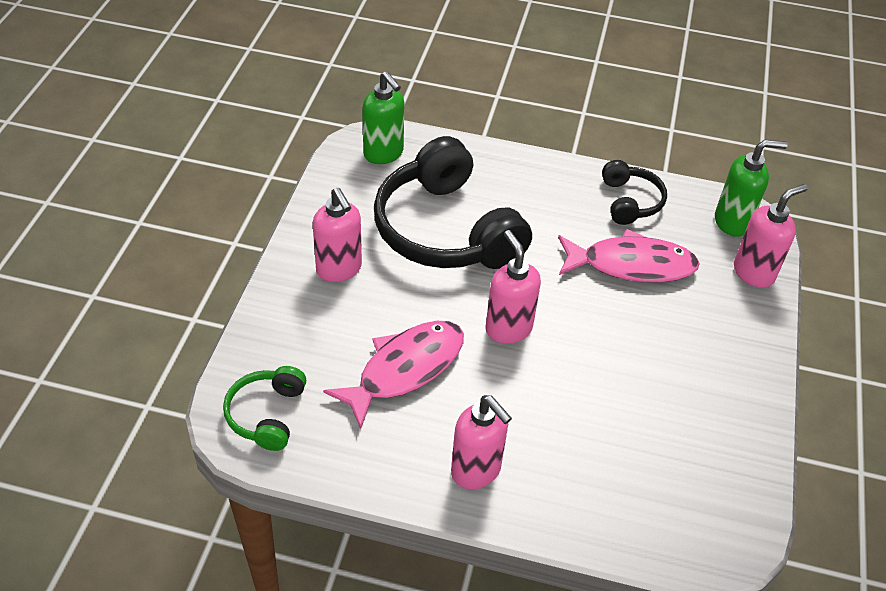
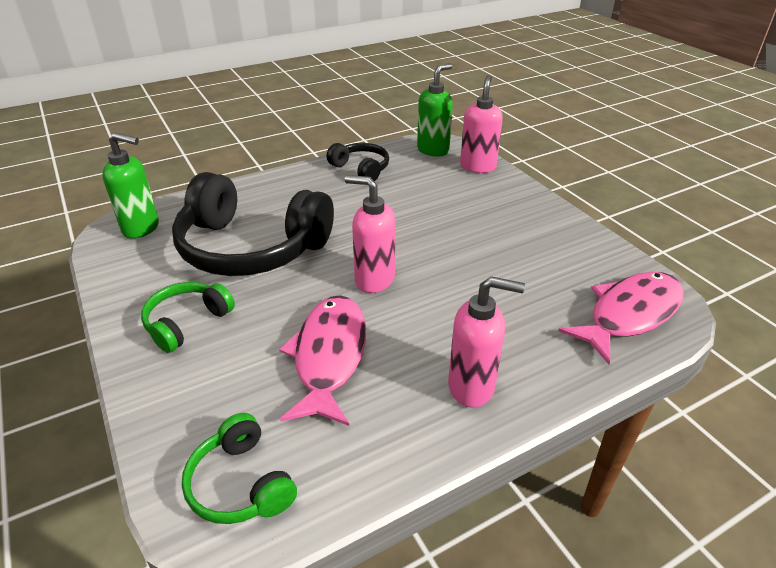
camera: 40 degrees left, 10 degrees down
pink soap dispenser [313,188,362,282] -> green headphones [141,282,235,353]
pink fish [558,229,700,282] -> pink fish moved to [558,272,684,364]

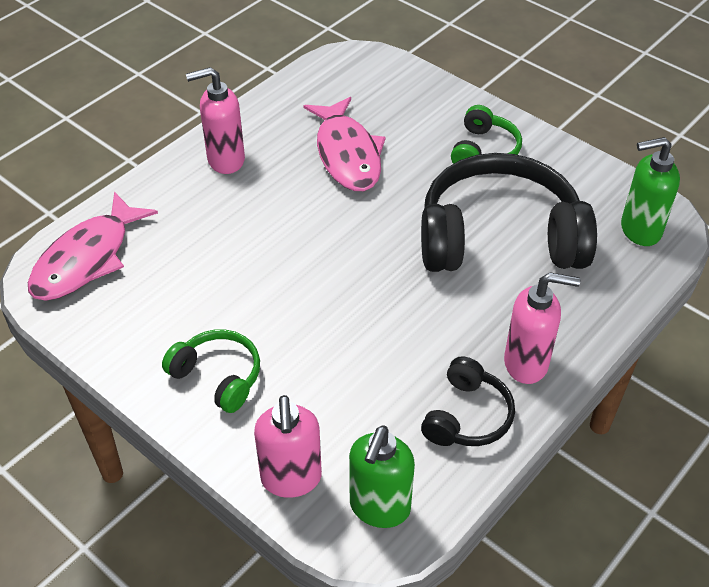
camera: 160 degrees right, 10 degrees up
green headphones [182,413,297,524] -> green headphones moved to [162,329,260,413]
black headphones [326,143,389,181] -> black headphones turned 90 degrees counterclockwise [421,356,515,446]
pink soap dispenser [345,175,395,293] -> pink soap dispenser moved to [504,272,580,384]

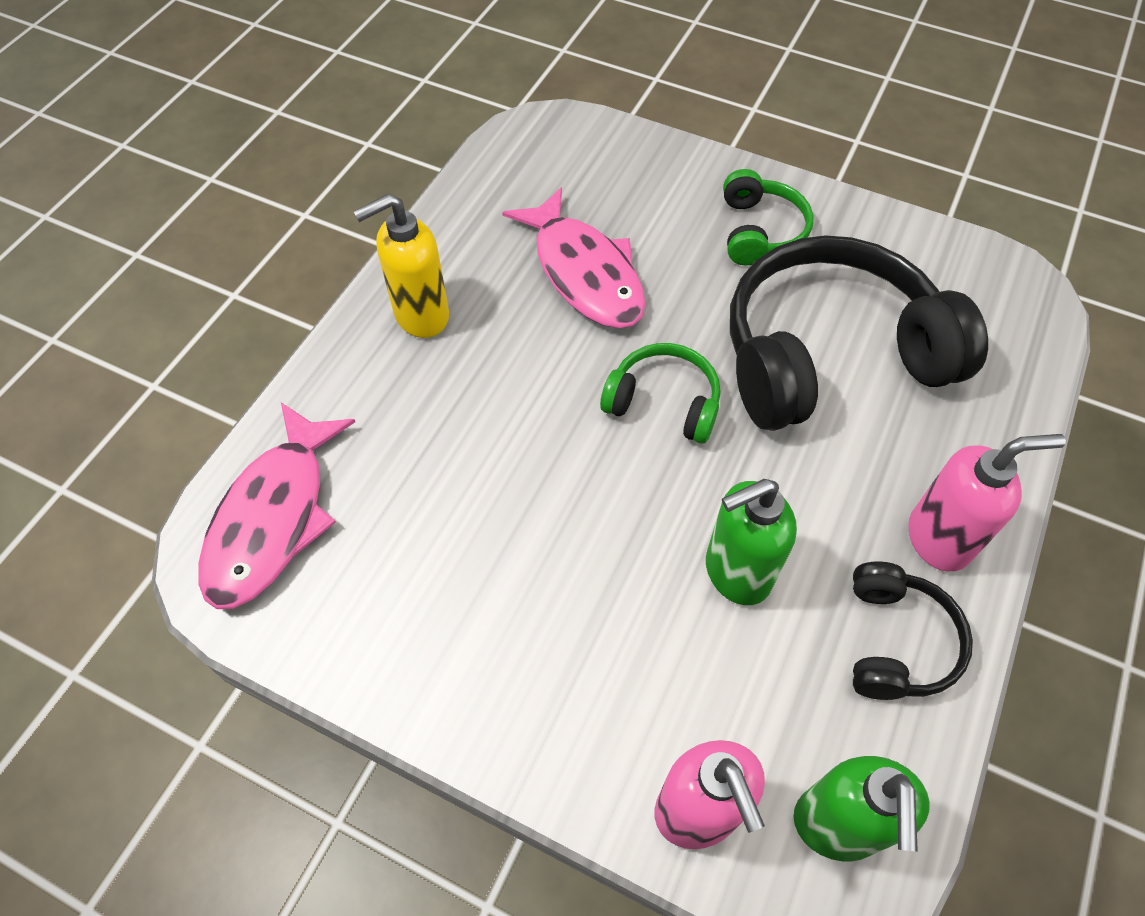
camera: 15 degrees left, 10 degrees up
green headphones [162,329,260,413] -> green headphones moved to [600,343,720,444]
pink soap dispenser [186,67,245,174] -> yellow soap dispenser [353,194,449,338]
green soap dispenser [621,137,680,246] -> green soap dispenser moved to [706,479,797,605]

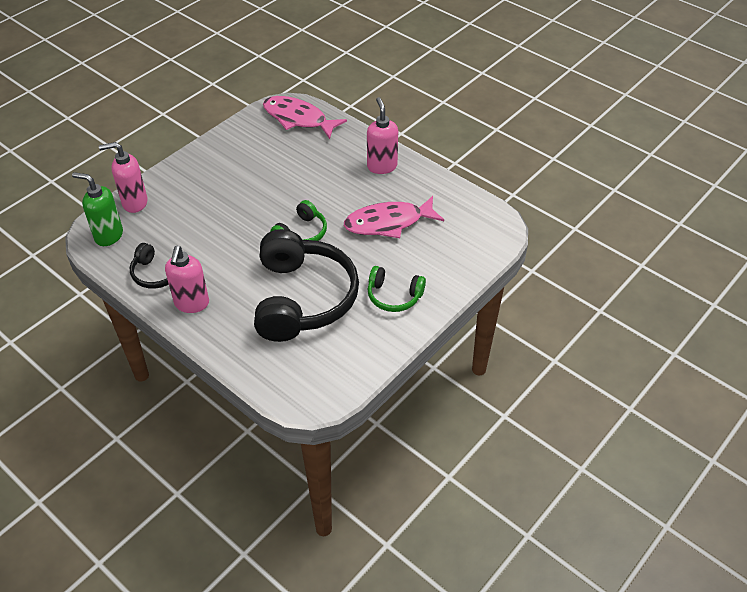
camera: 105 degrees right, 10 degrees down
yellow soap dispenser [353,194,449,338] -> pink soap dispenser [367,97,398,174]
green soap dispenser [706,479,797,605] -> none

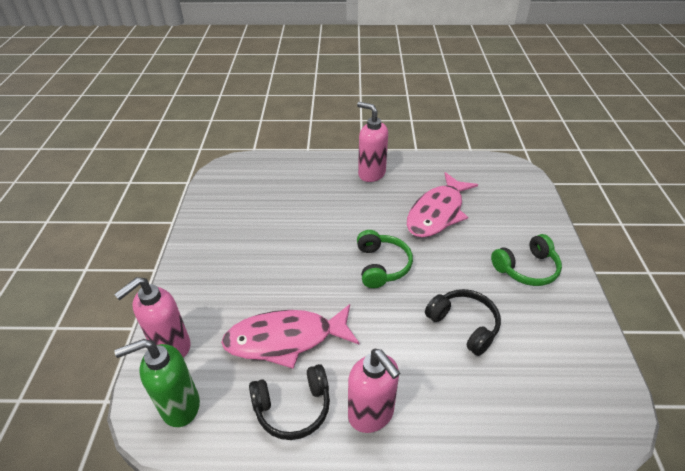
camera: 40 degrees left, 5 degrees down
black headphones [254,229,359,342] -> black headphones [425,289,501,356], size x0.49
pink fish [263,96,347,139] -> pink fish moved to [221,304,359,369]

